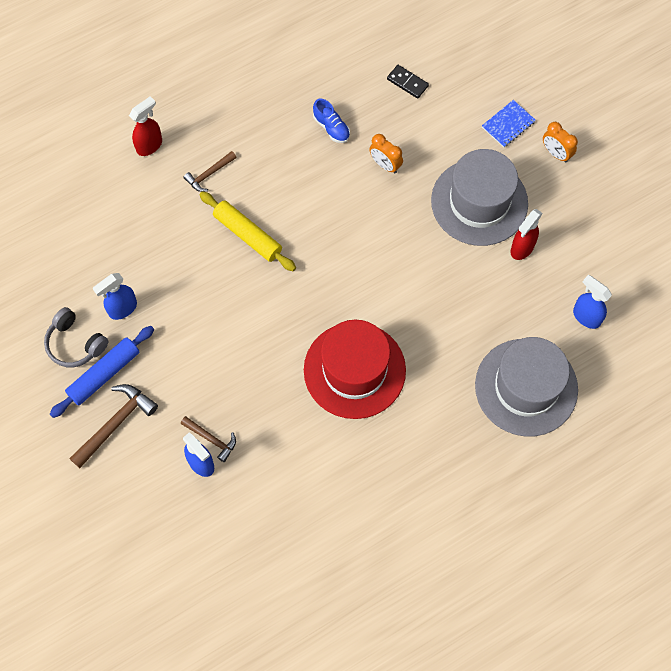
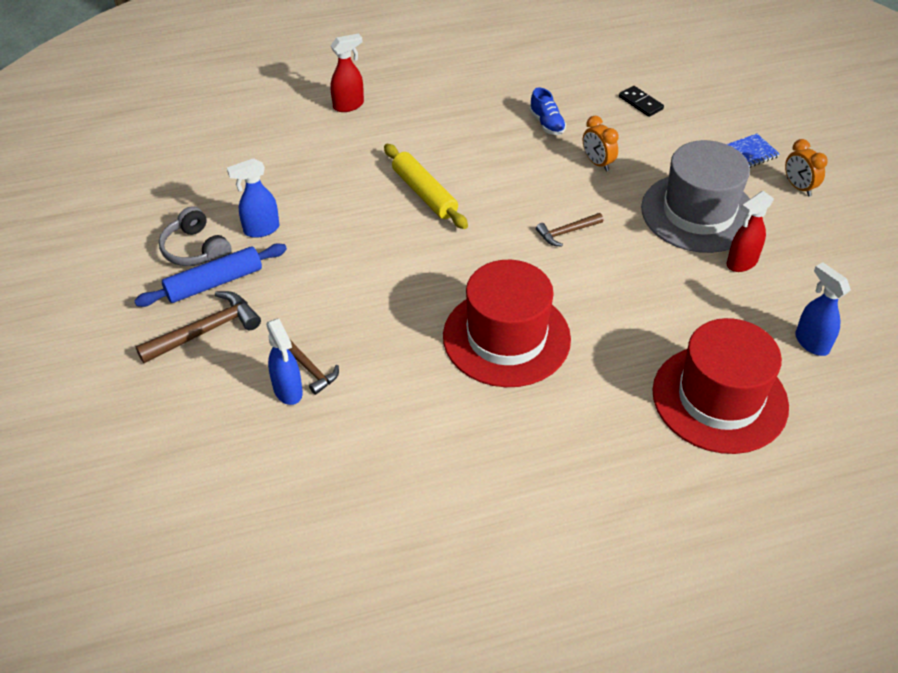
camera: 15 degrees right, 20 degrees down
brown hammer [183,151,237,192] -> brown hammer moved to [536,213,603,247]
grey hat [475,337,578,437] -> red hat [653,318,789,454]

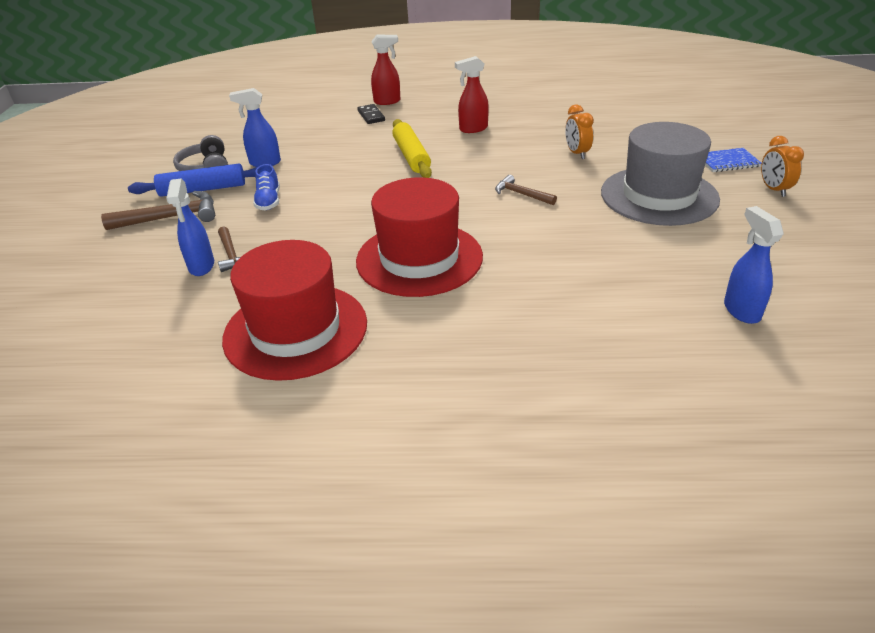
camera: 20 degrees right, 10 degrees down
blue shoe [530,87,566,135] -> blue shoe moved to [253,164,280,210]
brown hammer [536,213,603,247] -> brown hammer turned 45 degrees clockwise [495,175,557,205]
black domino [619,86,664,117] -> black domino moved to [357,104,385,124]
red hat [653,318,789,454] -> red hat moved to [222,240,367,381]
red spray bottle [727,191,774,272] -> red spray bottle moved to [455,56,489,133]

